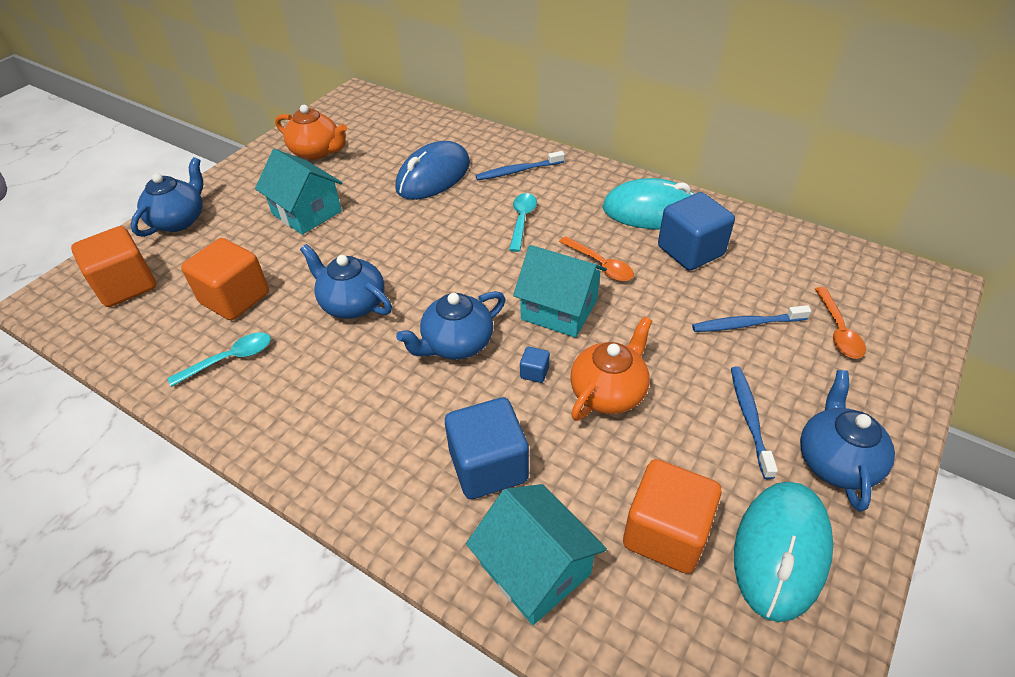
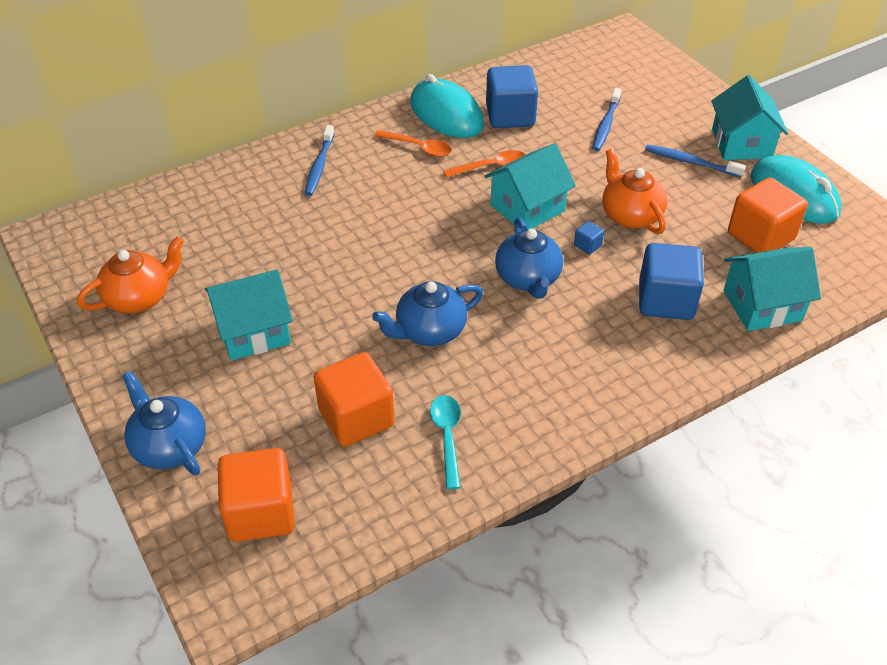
camera: 65 degrees left, 0 degrees up
blue mouse [395,141,470,200] -> none
turquoise spoon [509,193,537,252] -> none
turquoise mouse [602,178,695,229] -> turquoise mouse turned 75 degrees counterclockwise [410,74,484,138]
blue teapot [800,370,895,512] -> turquoise house [711,75,788,160]
orange spoon [815,287,866,359] -> orange spoon moved to [374,130,452,157]

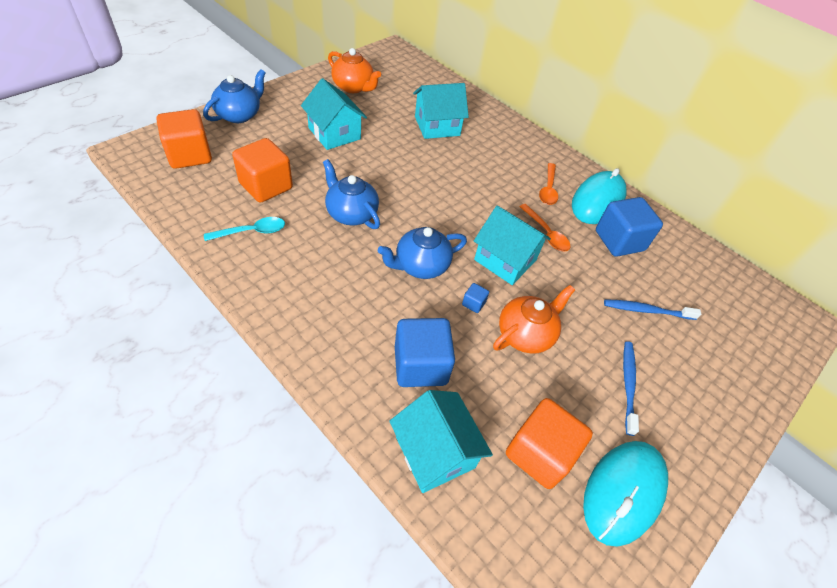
camera: 70 degrees right, 5 degrees up
blue toothbrush [305,125,335,196] -> none
turquoise house [711,75,788,160] -> turquoise house moved to [413,83,469,139]

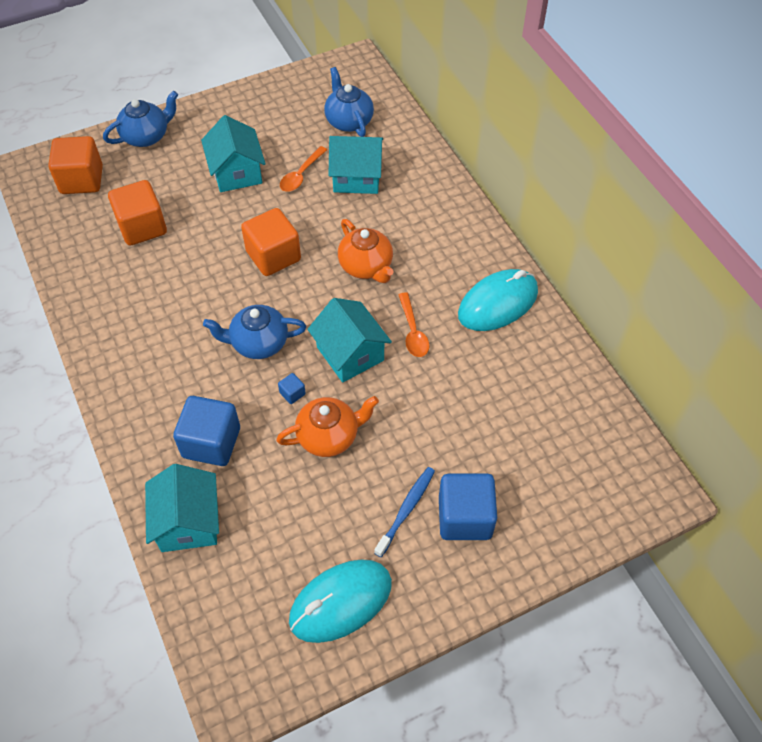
camera: 25 degrees right, 5 degrees up
turquoise spoon [204,217,285,241] -> none
blue teapot [323,159,380,229] -> blue teapot moved to [324,67,374,137]
orange teapot [328,48,381,93] -> orange teapot moved to [338,219,394,283]
orange cube [506,398,593,489] -> orange cube moved to [241,208,301,276]
orange spoon [539,163,558,205] -> orange spoon moved to [280,146,327,192]
blue cube [596,197,663,257] -> blue cube moved to [439,474,497,540]
blue toothbrush [604,299,701,320] -> none

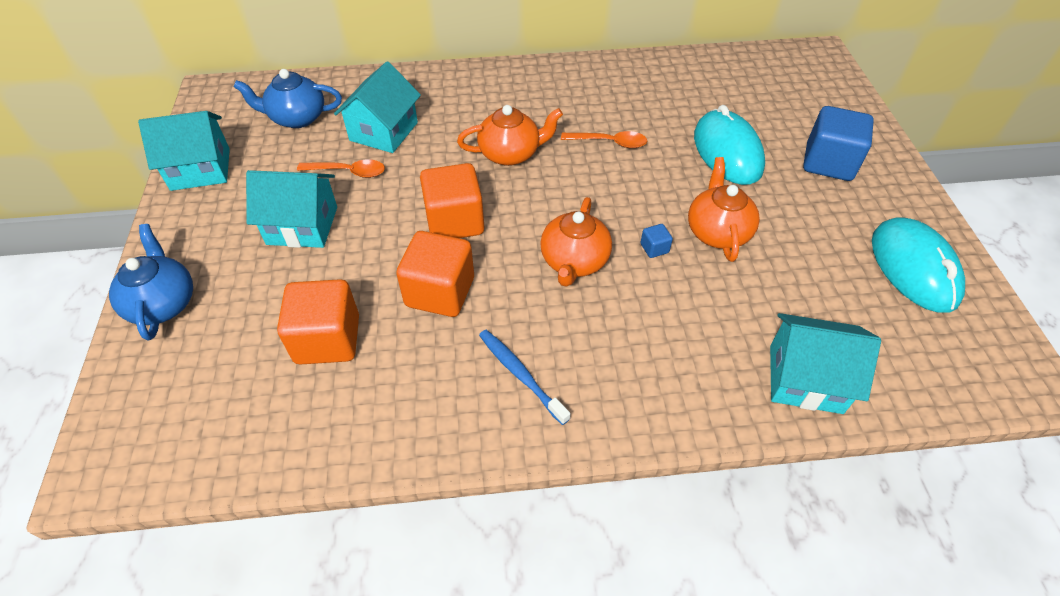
camera: 70 degrees left, 5 degrees down
orange cube [48,136,103,194] -> orange cube moved to [396,231,474,317]
blue cube [173,396,240,466] -> none
blue teapot [203,305,306,359] -> orange teapot [540,197,612,287]
orange spoon [280,146,327,192] -> orange spoon turned 45 degrees counterclockwise [297,159,385,178]
turquoise house [307,298,392,383] -> turquoise house moved to [138,111,230,191]
blue toothbrush [374,467,435,557] -> blue toothbrush moved to [479,330,571,425]
turquoise mouse [458,269,538,331] -> turquoise mouse moved to [694,105,765,185]

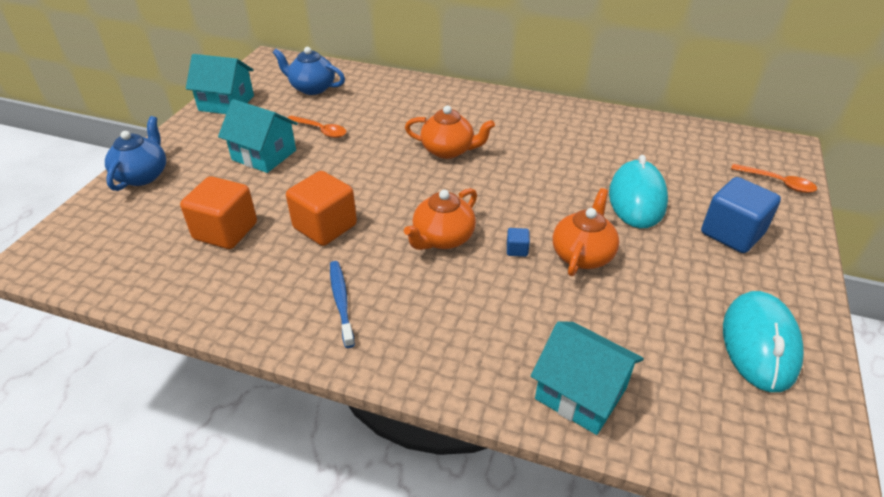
camera: 25 degrees right, 10 degrees down
turquoise house [334,62,421,153] -> none
orange cube [420,163,484,238] -> none
orange spoon [561,131,647,148] -> orange spoon moved to [731,164,817,193]

